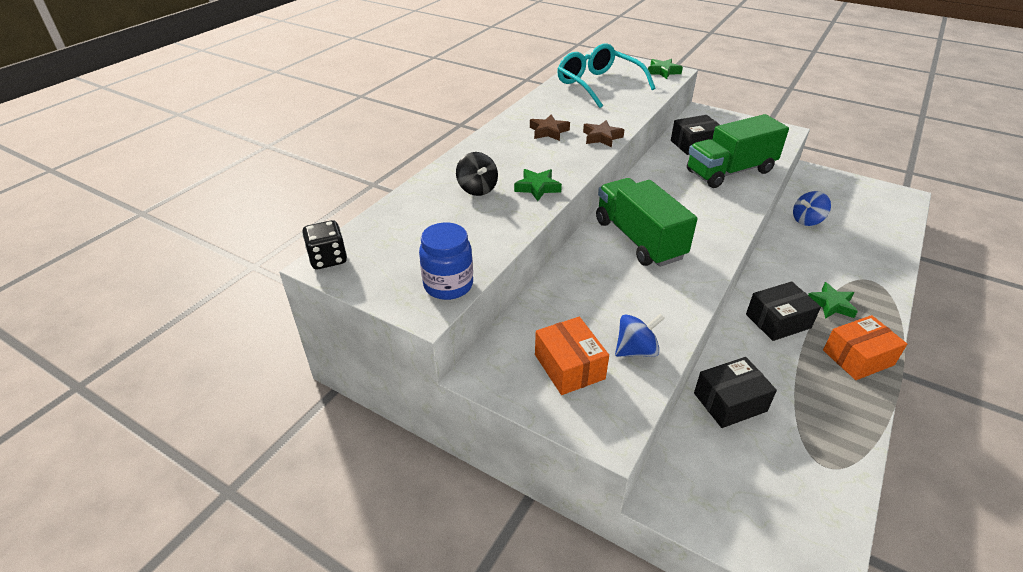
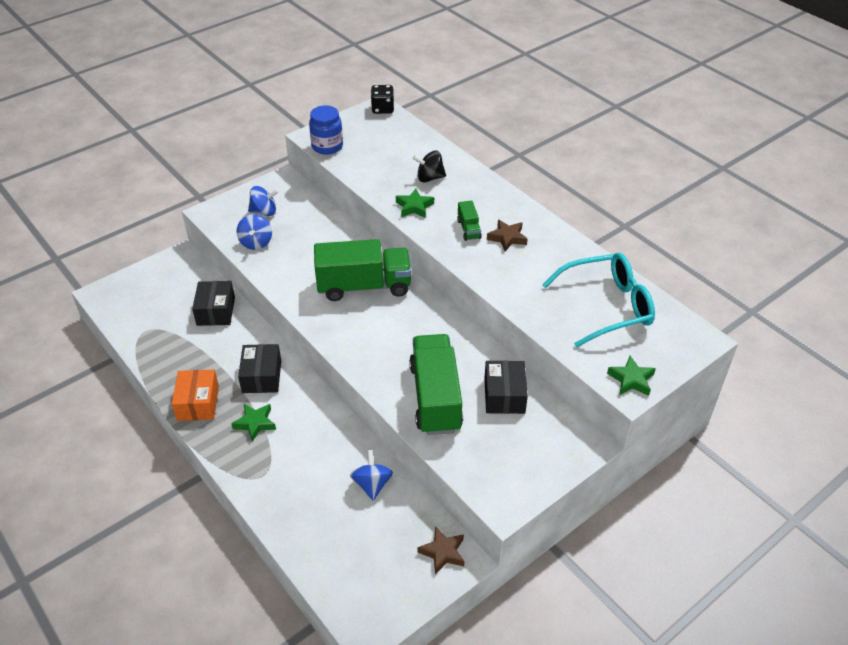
camera: 110 degrees right, 5 degrees up
orange box [535,317,609,395] -> blue spinning top [248,186,278,216]
brown star [583,120,624,148] -> brown star moved to [417,526,465,575]
none -> green truck [457,200,482,241]

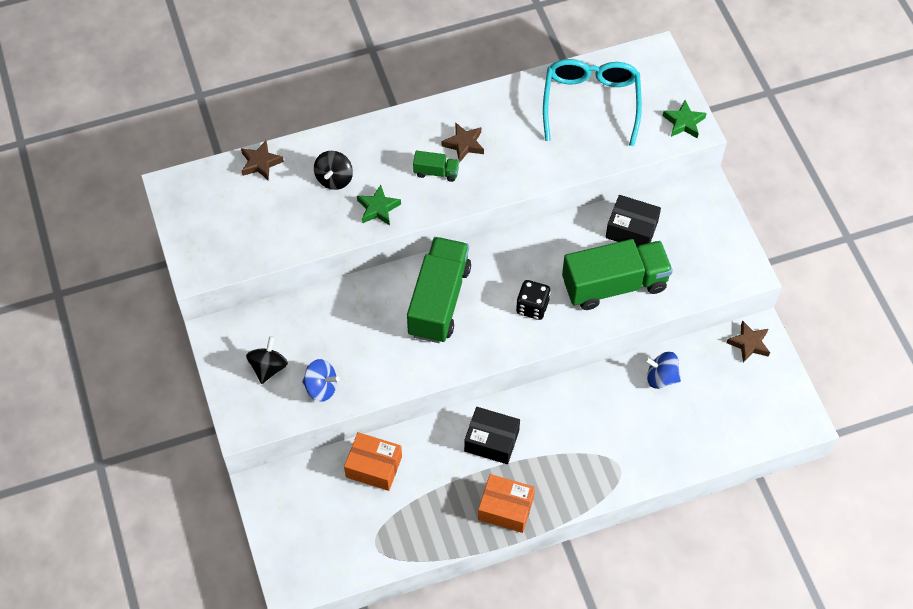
camera: 70 degrees left, 15 degrees up
black box [192,281,235,326] -> orange box [344,432,402,491]
green star [231,404,276,442] -> none
blue spinning top [248,186,278,216] -> black spinning top [246,336,288,384]
blue jar [309,105,343,155] -> none
black dice [371,85,394,114] -> black dice moved to [516,280,551,320]
green truck [409,334,463,435] -> green truck turned 150 degrees clockwise [562,239,673,310]
none -> brown star [241,140,284,181]

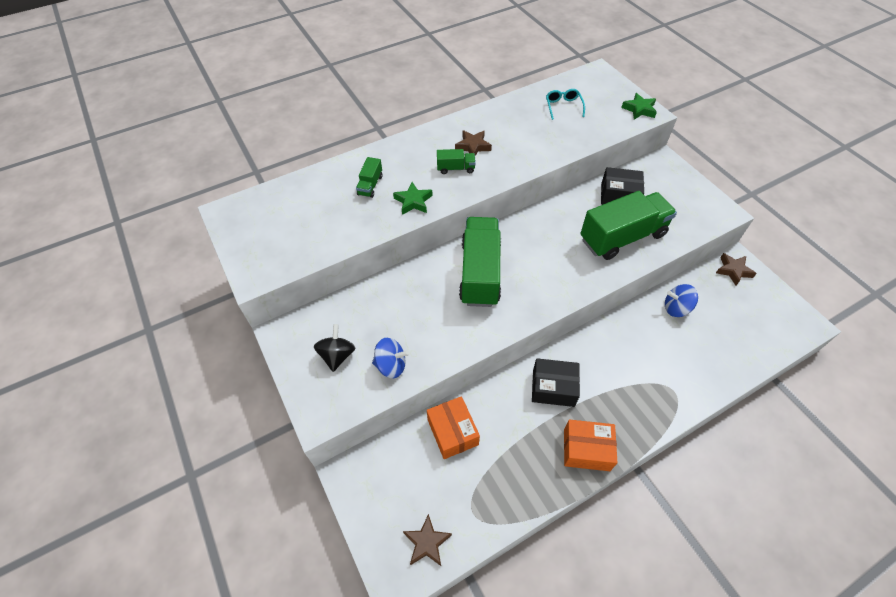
camera: 10 degrees left, 5 degrees down
brown star [241,140,284,181] -> brown star moved to [403,514,452,566]
black spinning top [314,151,353,190] -> green truck [356,157,382,198]
orange box [344,432,402,491] -> orange box turned 60 degrees clockwise [427,396,480,459]
black dice [516,280,551,320] -> none
turquoise glasses [543,59,642,146] -> turquoise glasses [546,89,585,120], size x0.47

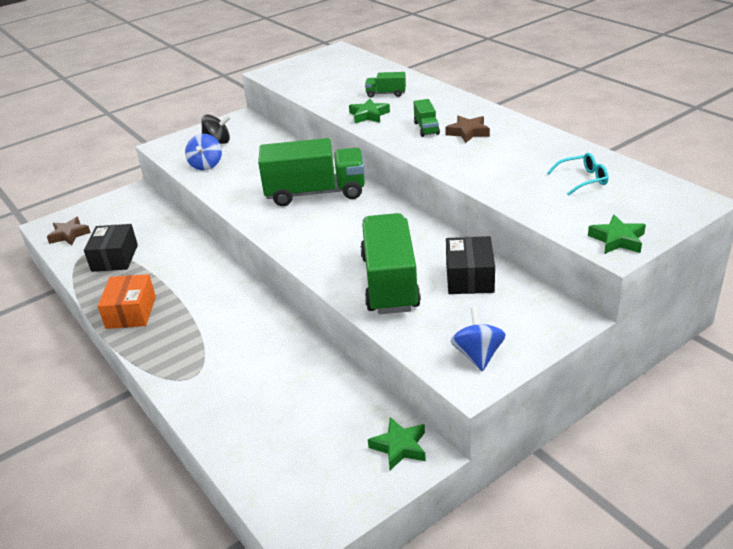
camera: 85 degrees right, 20 degrees down
orange box [427,396,480,459] -> none
black box [532,358,580,407] -> black box moved to [84,224,138,272]
green truck [580,191,677,260] -> green truck turned 150 degrees counterclockwise [360,213,421,314]
blue spinning top [665,284,698,317] -> blue spinning top moved to [451,307,506,371]
brown star [716,253,757,286] -> green star [368,417,426,470]

